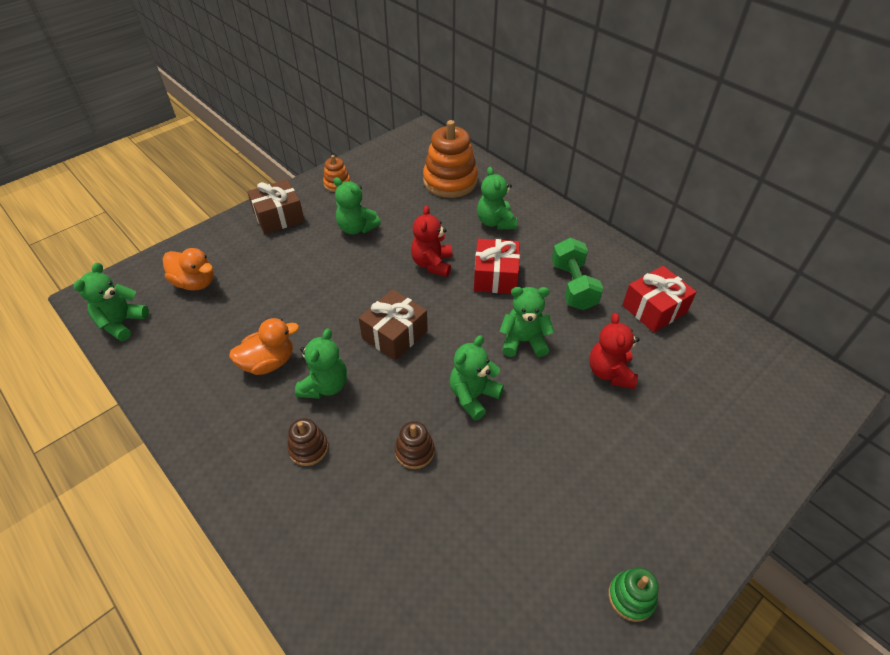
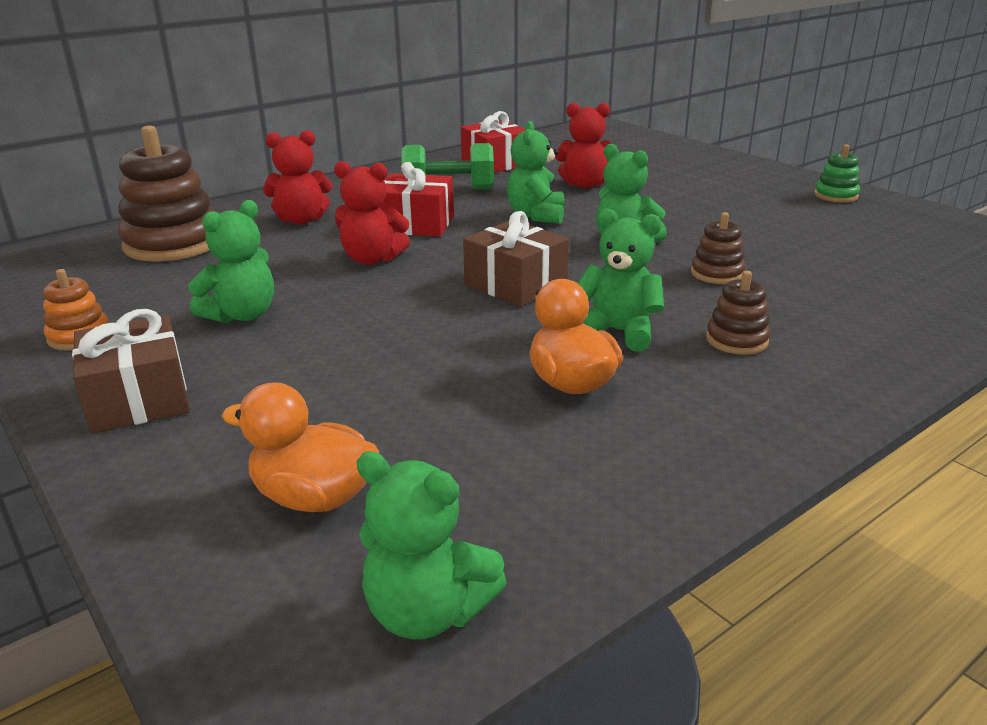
camera: 85 degrees left, 20 degrees down
orange duck [163,248,214,291] -> orange duck turned 105 degrees counterclockwise [222,382,379,512]
orange stacking toy [423,120,478,198] -> brown stacking toy [118,125,215,262]
green teddy bear [477,167,517,230] -> red teddy bear [263,130,332,224]

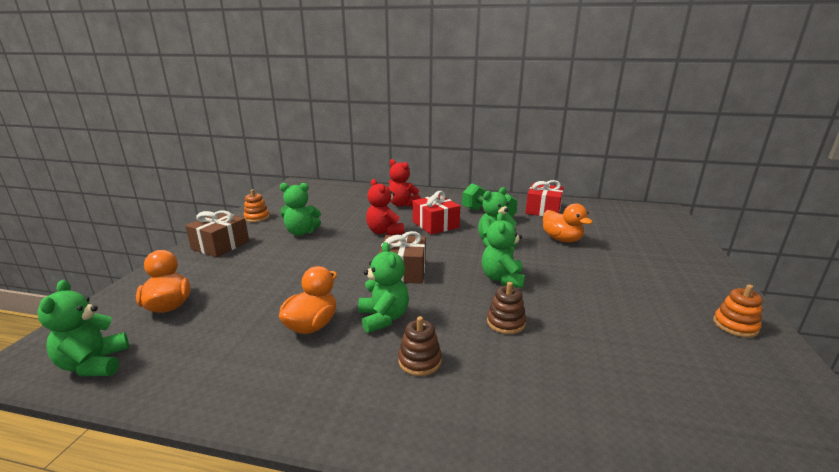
camera: 50 degrees right, 5 degrees down
brown stacking toy [118,125,215,262] -> none
red teddy bear [555,103,612,188] -> orange duck [543,203,593,242]
green stacking toy [814,144,860,203] -> orange stacking toy [713,285,763,338]

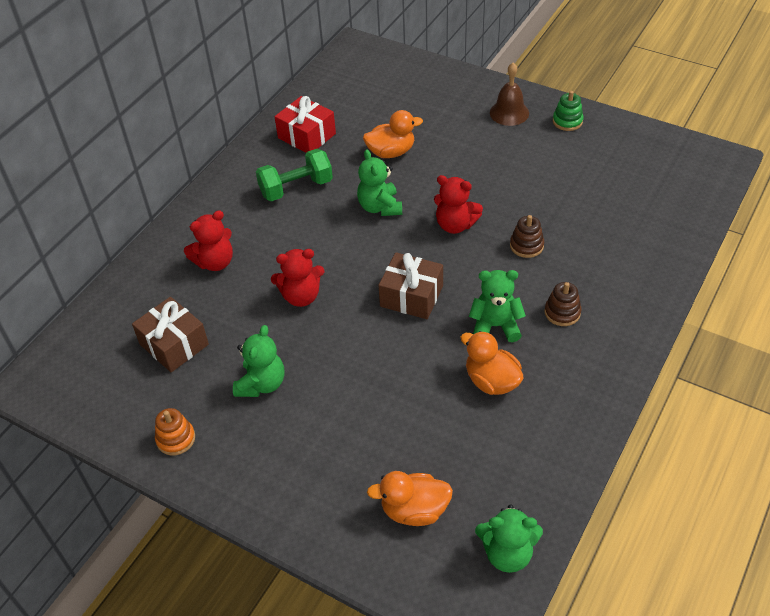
camera: 70 degrees left, 25 degrees up
brown gift [185,211,249,257] -> brown gift moved to [132,297,209,372]
red gift [412,191,460,235] -> none
green teddy bear [482,213,525,288] -> red teddy bear [434,175,483,234]
orange stacking toy [713,285,763,338] -> green stacking toy [553,91,584,131]
none -> brown bell [490,63,529,126]

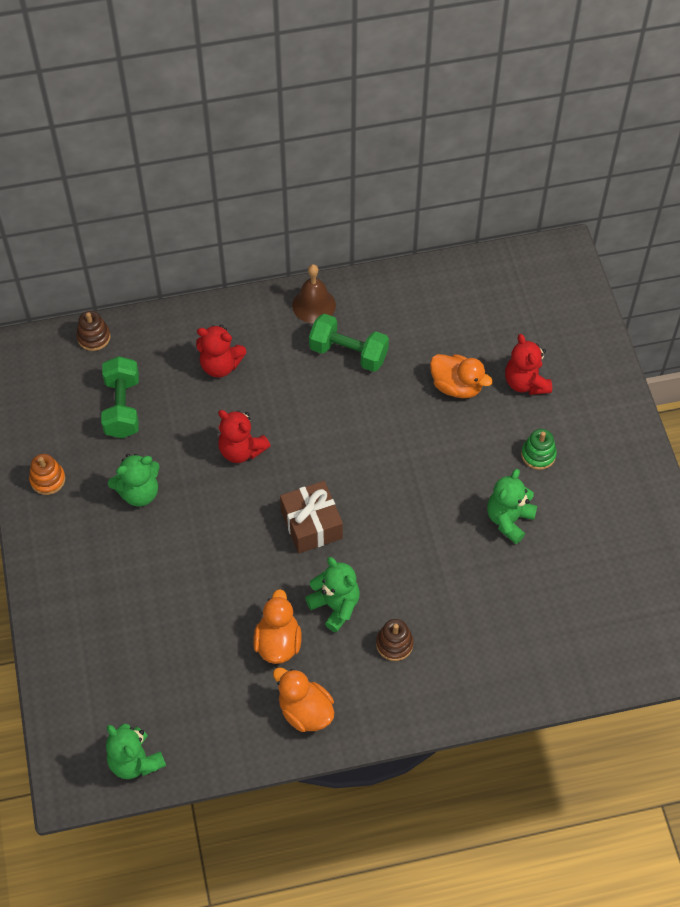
camera: 45 degrees right, 10 degrees up
brown gift [132,297,209,372] -> green dumbbell [101,356,139,438]
red gift [275,96,336,153] -> none
green teddy bear [357,149,402,216] -> green teddy bear moved to [487,469,537,544]
orange duck [367,471,453,526] -> orange duck moved to [273,667,334,732]
red teddy bear [434,175,483,234] -> red teddy bear moved to [505,334,552,395]
brown bell [490,63,529,126] -> brown bell moved to [292,264,336,323]
brown stacking toy [510,215,544,258] -> brown stacking toy moved to [76,311,111,351]
green stacking toy [553,91,584,131] -> green stacking toy moved to [521,429,557,470]

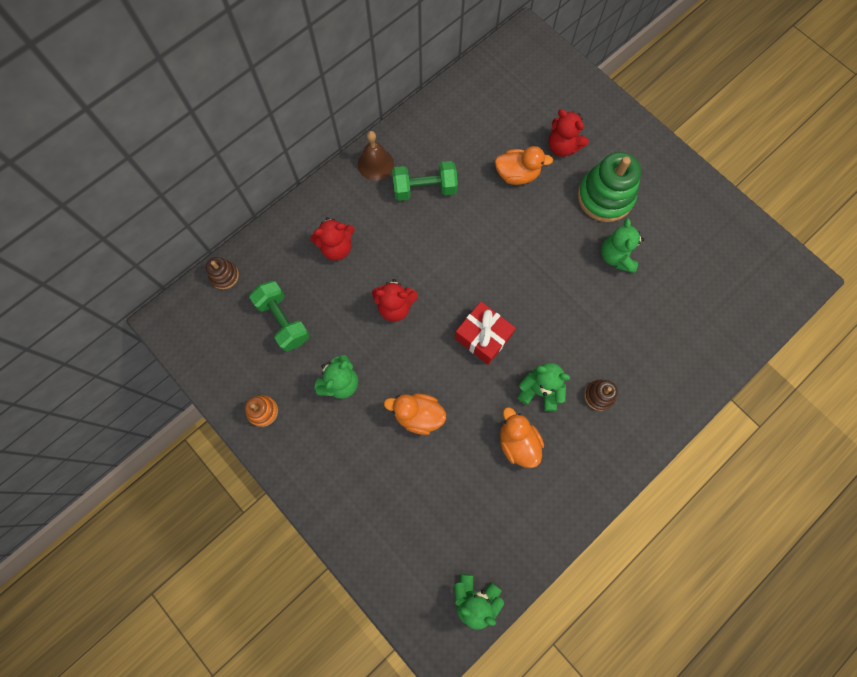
camera: 30 degrees left, 15 degrees up
orange duck [273,667,334,732] -> orange duck moved to [384,393,446,435]
brown gift [280,481,343,553] -> red gift [455,302,516,365]
green stacking toy [521,429,557,470] -> green stacking toy [578,152,641,222], size x2.02

